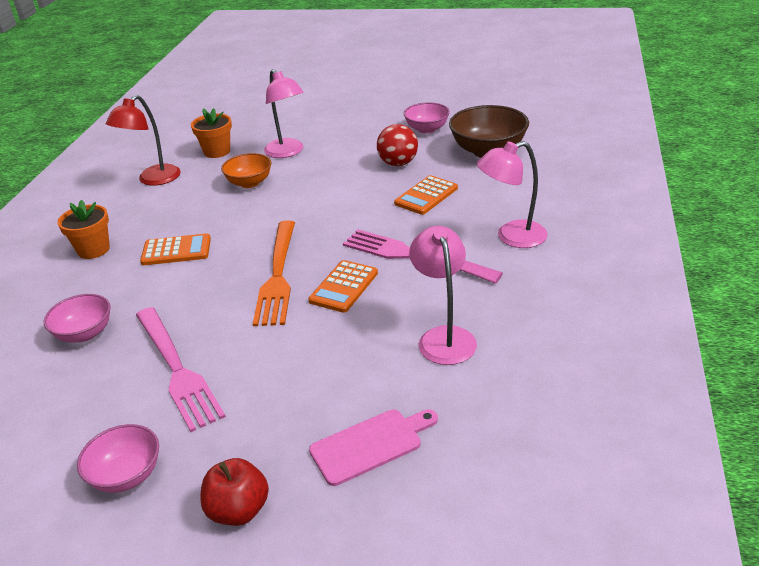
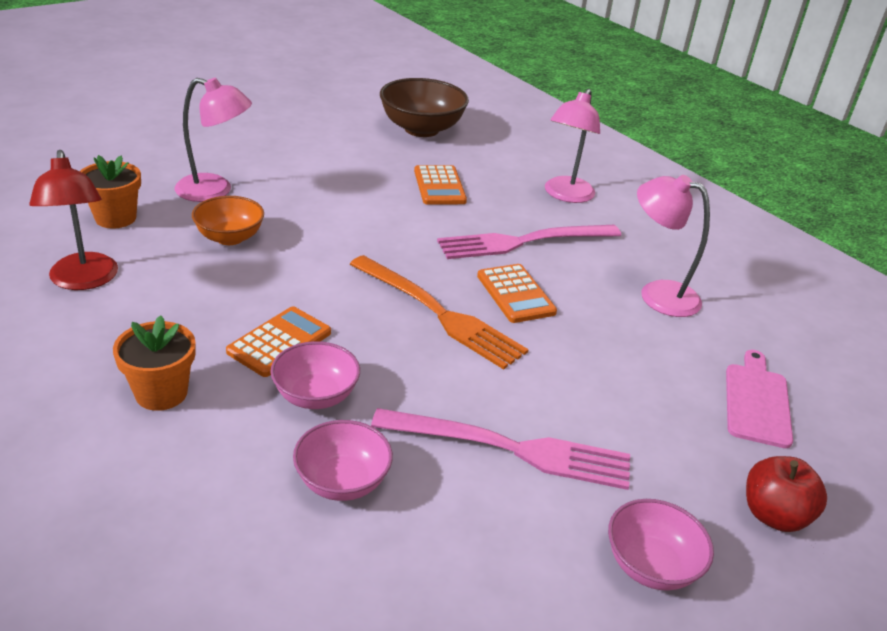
camera: 55 degrees left, 0 degrees up
red ball [377,124,418,166] -> none
pink bowl [404,102,450,134] -> pink bowl moved to [270,341,360,409]

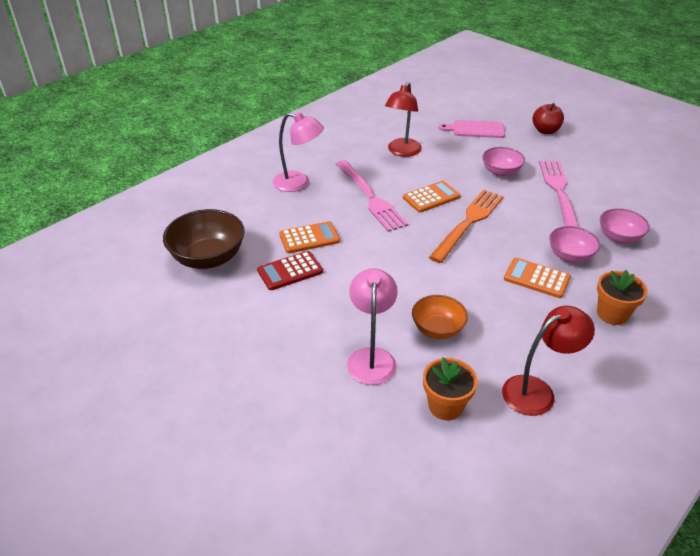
camera: 95 degrees left, 5 degrees up
pink bowl [608,499,714,591] -> pink bowl moved to [482,147,525,177]
pink lamp [637,175,710,317] -> red lamp [385,82,422,157]
none -> red calculator [257,251,323,290]

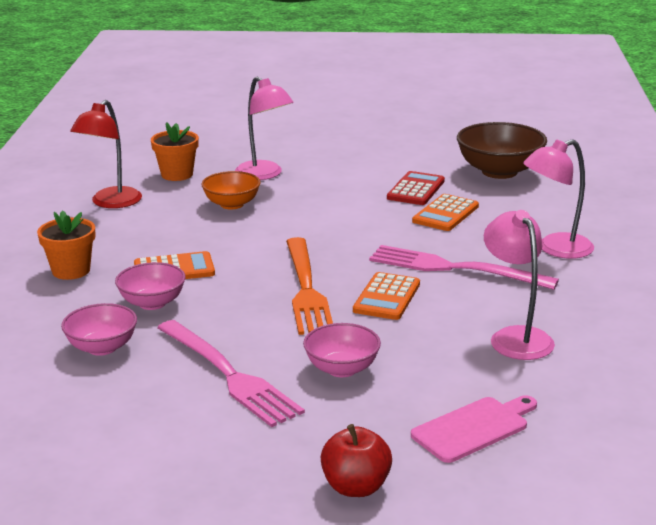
camera: 140 degrees right, 15 degrees down
red lamp [385,82,422,157] -> pink lamp [484,210,555,360]

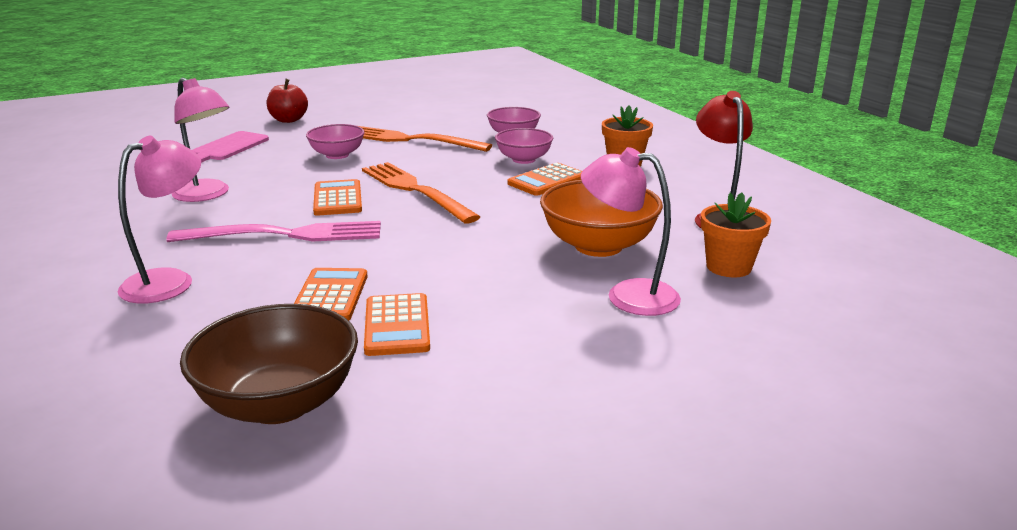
camera: 150 degrees right, 0 degrees up
pink fork [157,320,305,427] -> orange fork [359,126,492,152]
orange bowl [201,171,261,209] -> orange bowl [540,180,663,257], size x1.61
red calculator [387,171,445,205] -> orange calculator [364,293,430,356]

